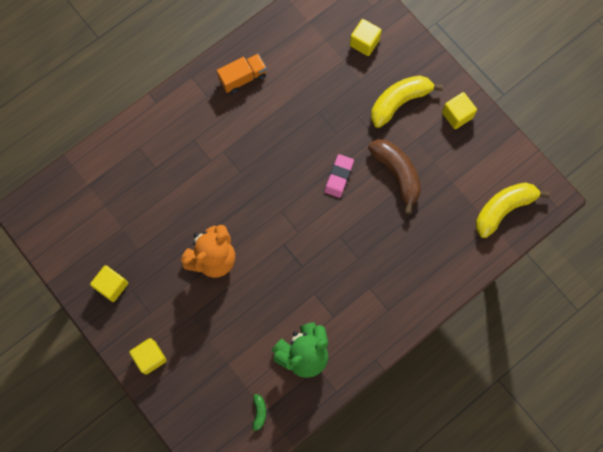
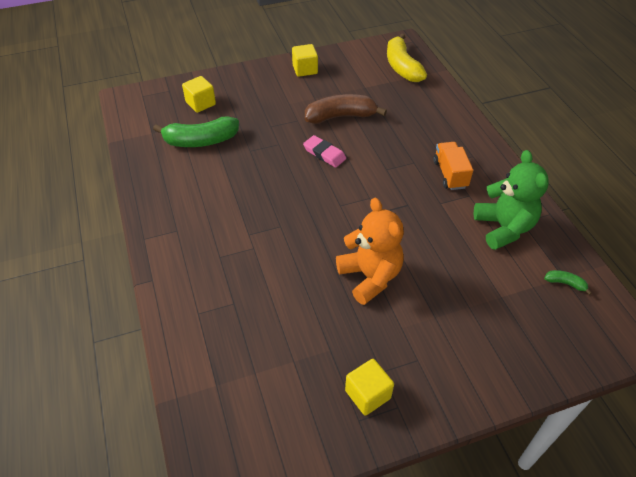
camera: 70 degrees left, 25 degrees down
yellow cube [129,338,167,374] -> none
orange truck [217,54,267,94] -> orange truck moved to [433,142,473,190]
yellow banana [371,75,443,128] -> none
none -> green banana [153,116,239,147]

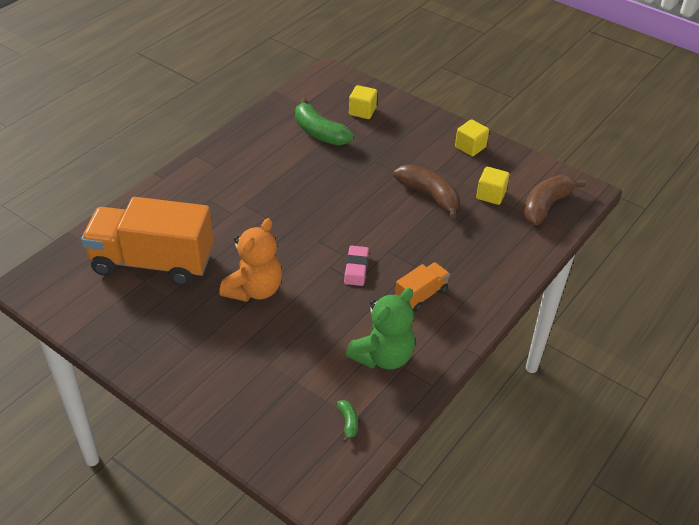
camera: 55 degrees right, 5 degrees down
pink eraser [303,135,346,168] -> pink eraser moved to [344,246,369,286]
yellow cube [345,359,394,416] -> yellow cube moved to [476,167,509,205]
yellow banana [387,34,427,82] -> brown banana [523,175,586,225]
none -> orange truck [81,197,213,286]

